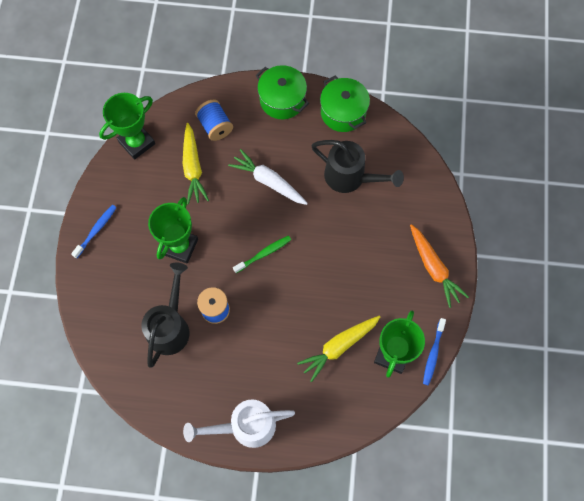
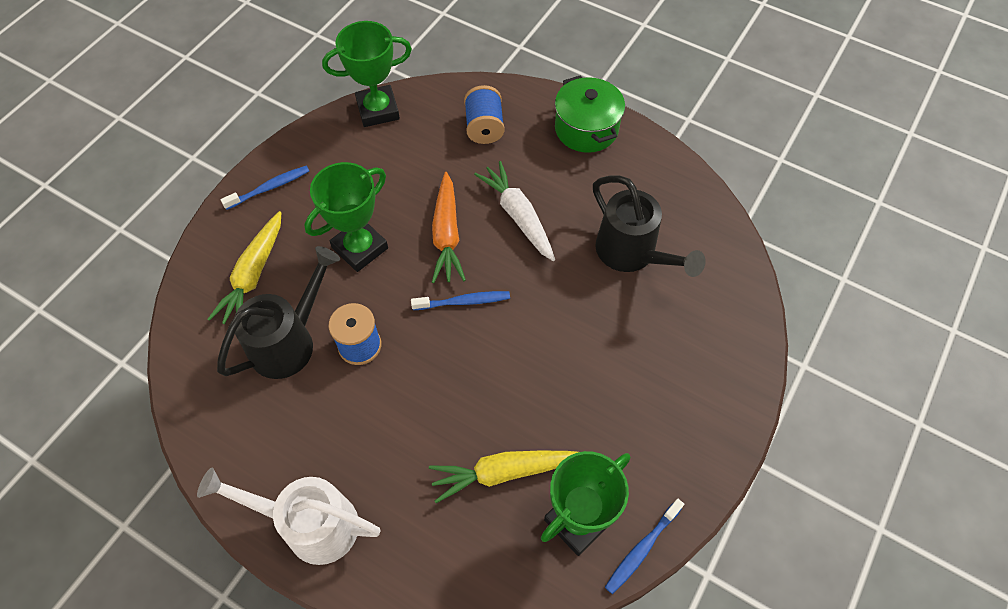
camera: 25 degrees right, 10 degrees down
yellow carrot [183,123,209,205] -> yellow carrot moved to [208,211,281,324]
green toothbrush [233,235,291,273] -> blue toothbrush [411,291,510,310]
green pot [320,76,370,132] -> none
orange carrot [410,224,469,308] -> orange carrot moved to [432,172,466,283]

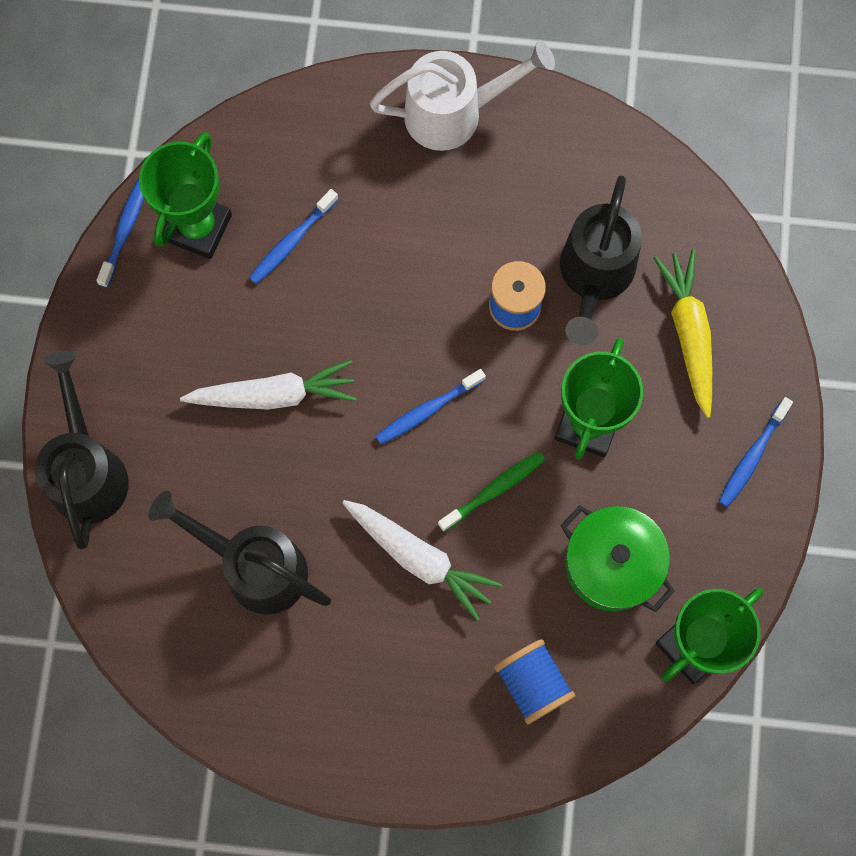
camera: 155 degrees right, 15 degrees up
yellow carrot [429,451,578,503] -> blue toothbrush [249,189,339,284]
orange carrot [432,172,466,283] -> green toothbrush [438,452,545,532]
green pot [555,75,625,153] -> green pot moved to [560,505,675,612]
none -> black watering can [35,350,129,549]
none -> white carrot [180,360,357,410]

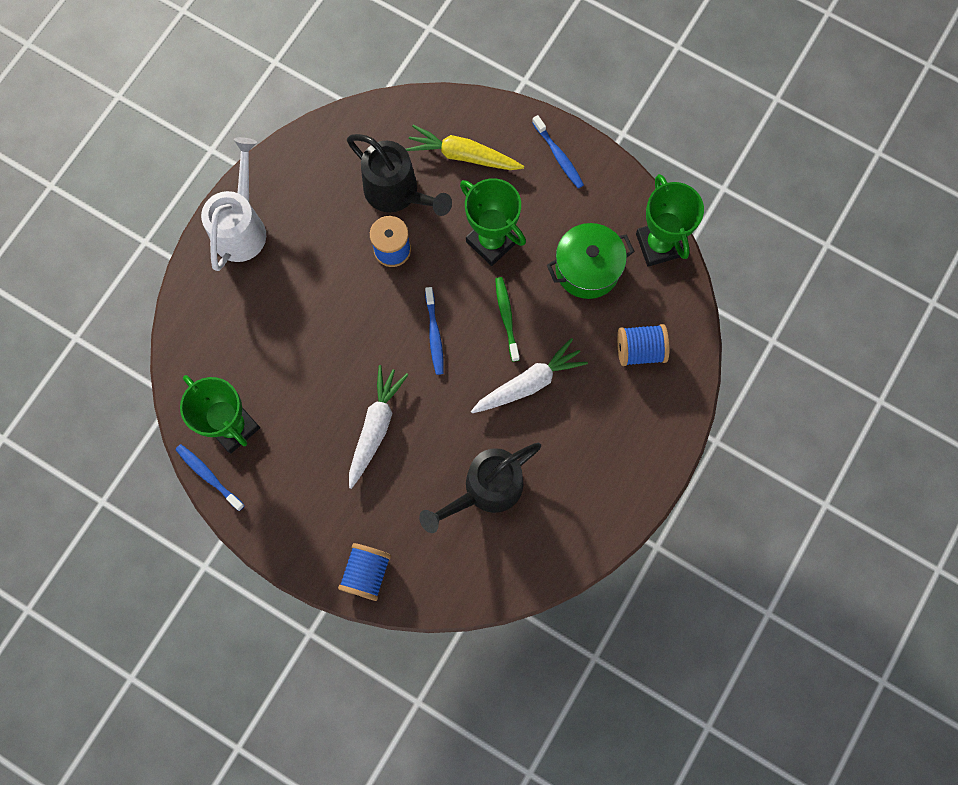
camera: 65 degrees left, 0 degrees up
black watering can [35,350,129,549] -> blue spool [338,543,391,601]
blue toothbrush [249,189,339,284] -> none

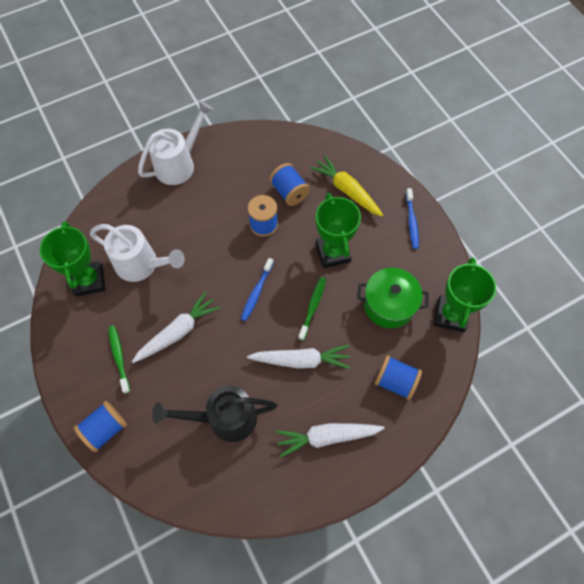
camera: 30 degrees right, 10 degrees down
blue toothbrush [175,444,245,511] -> none
black watering can [347,134,452,216] -> blue spool [269,163,310,206]
none -> white watering can [90,224,185,282]
none -> green toothbrush [108,326,130,394]
none -> white carrot [275,423,385,458]

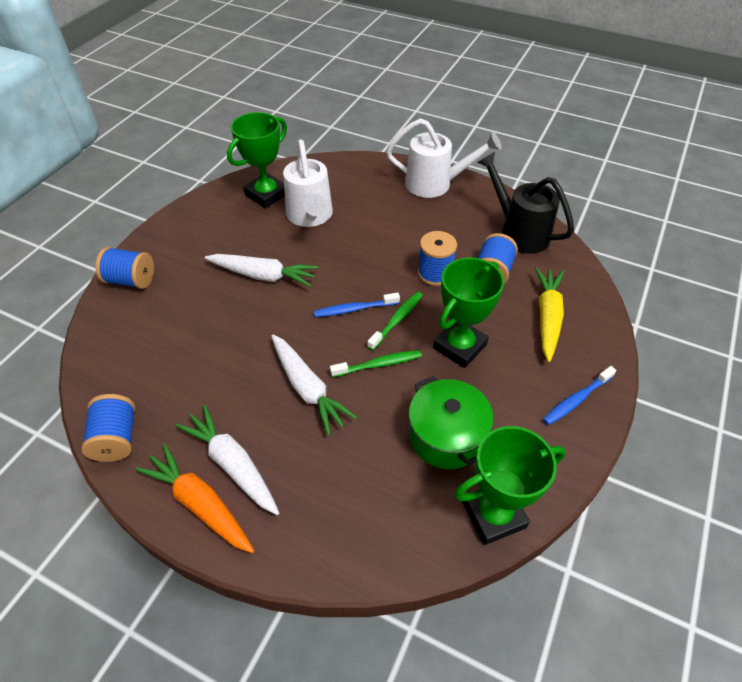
camera: 55 degrees right, 15 degrees down
green toothbrush [108,326,130,394] -> green toothbrush moved to [367,292,423,350]
black watering can [152,385,277,442] -> black watering can moved to [477,152,574,254]
blue spool [374,355,422,400] -> blue spool moved to [81,394,135,462]
none -> orange carrot [136,444,254,553]

